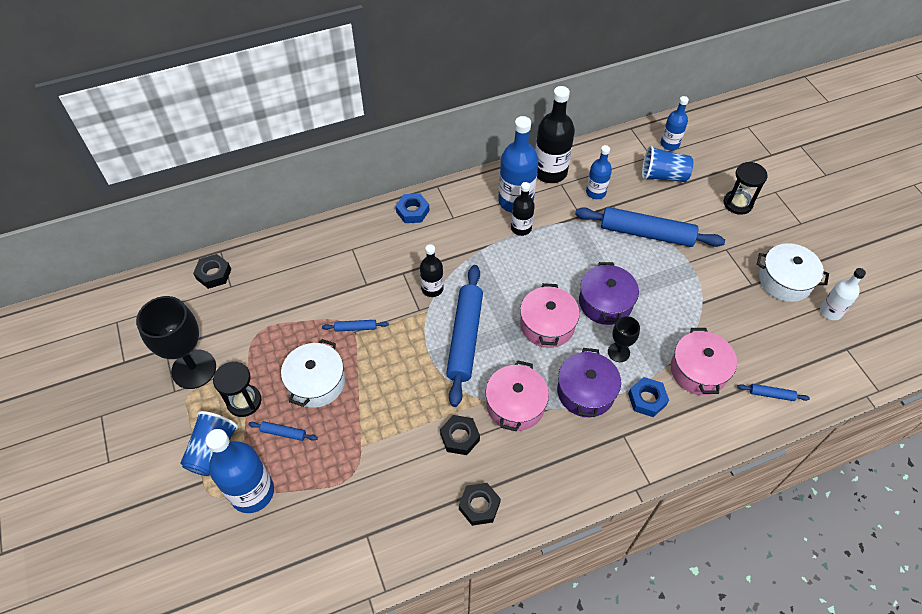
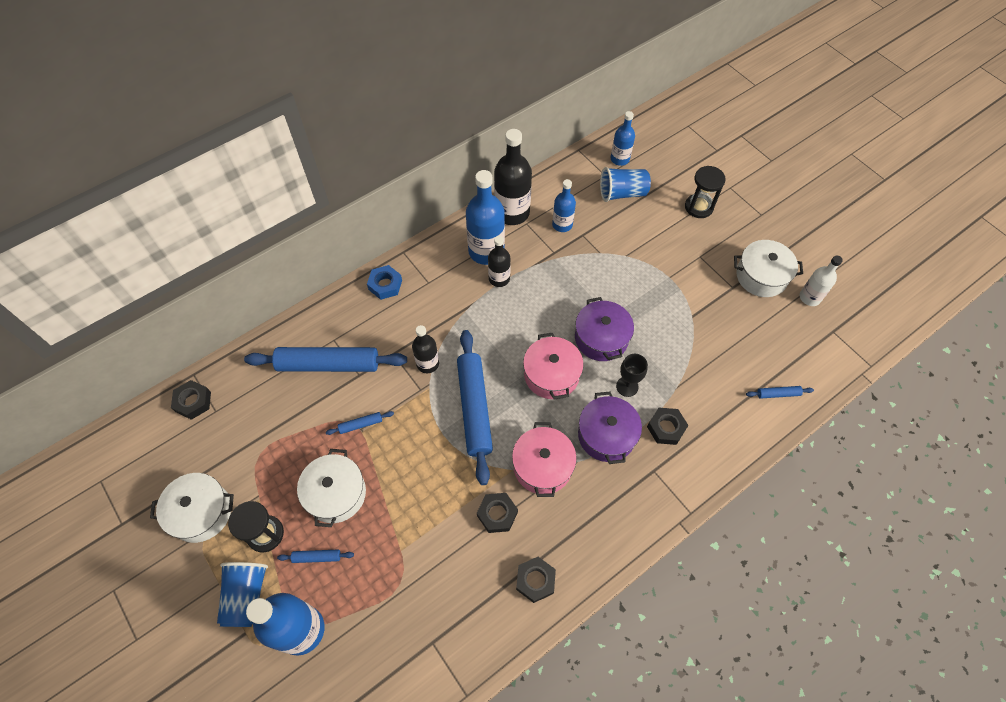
camera: 15 degrees left, 5 degrees up
black goblet [136,296,216,389] -> white pot [150,473,234,543]
blue rolling pin [575,207,725,247] -> blue rolling pin moved to [244,347,407,372]
blue nut [628,377,669,417] -> black nut [647,408,688,445]
pink pot [671,328,737,395] -> none

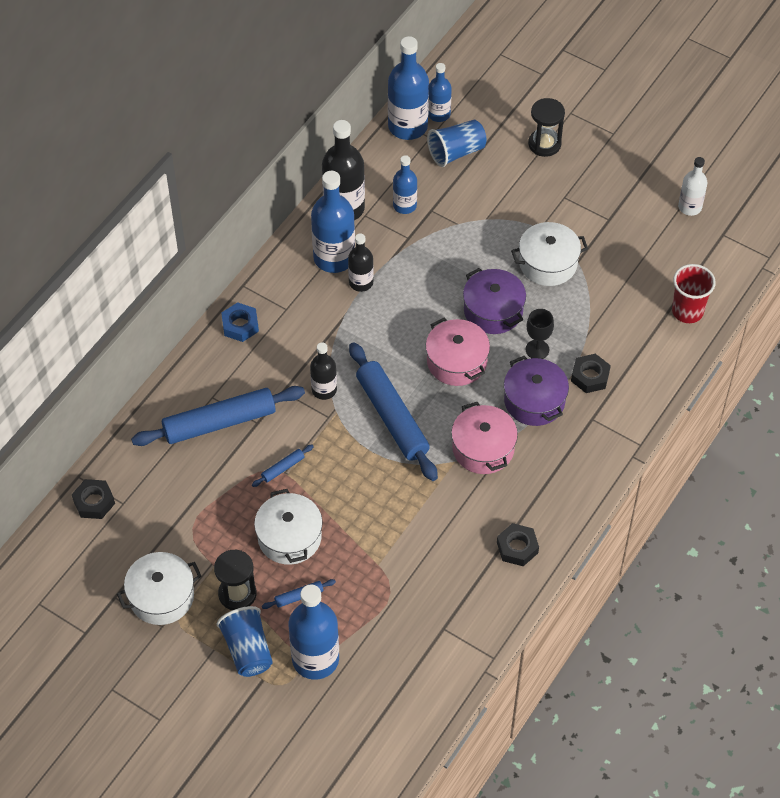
camera: 20 degrees left, 5 degrees down
black nut [477,493,518,533] -> none
white pot [734,240,803,297] -> white pot moved to [511,222,588,286]
blue rolling pin [746,386,814,399] -> red cup [672,264,716,323]
none -> blue bottle [388,36,429,140]

